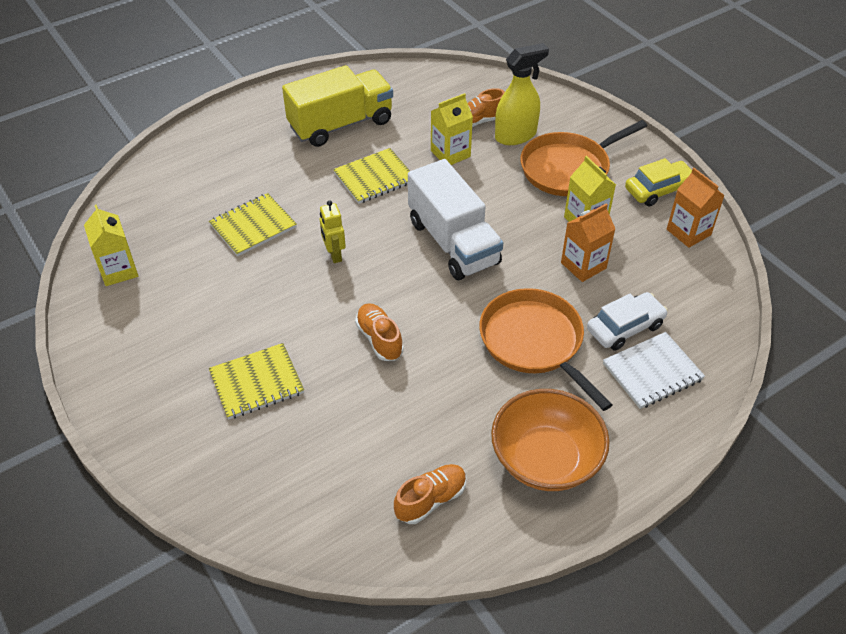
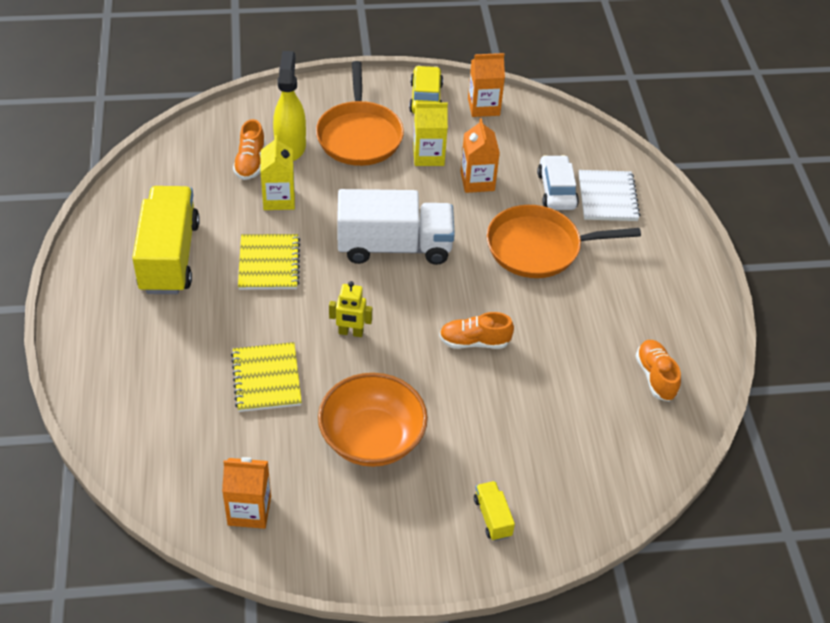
camera: 65 degrees left, 0 degrees up
yellow carton [84,204,138,286] -> orange carton [222,457,271,529]
yellow notebook [209,343,304,420] -> none
orange bowl [491,389,610,491] -> orange bowl moved to [318,373,428,467]
none -> yellow truck [474,481,515,541]

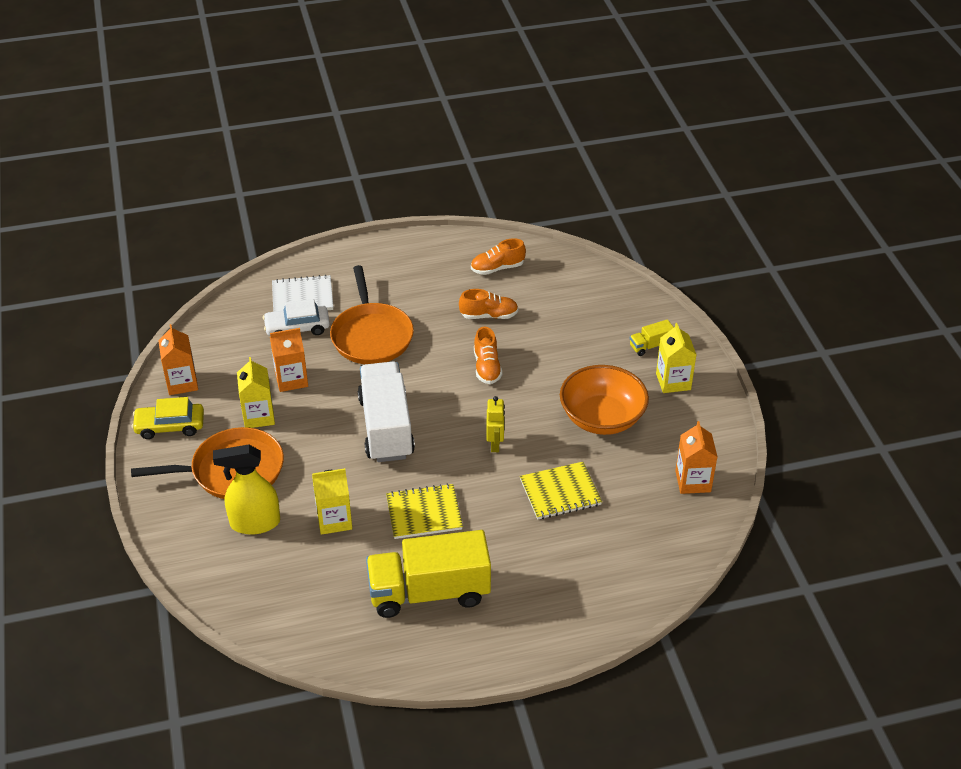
camera: 95 degrees left, 5 degrees down
orange shoe [233,119,265,180] -> orange shoe moved to [459,289,518,319]
none -> yellow carton [656,323,697,393]

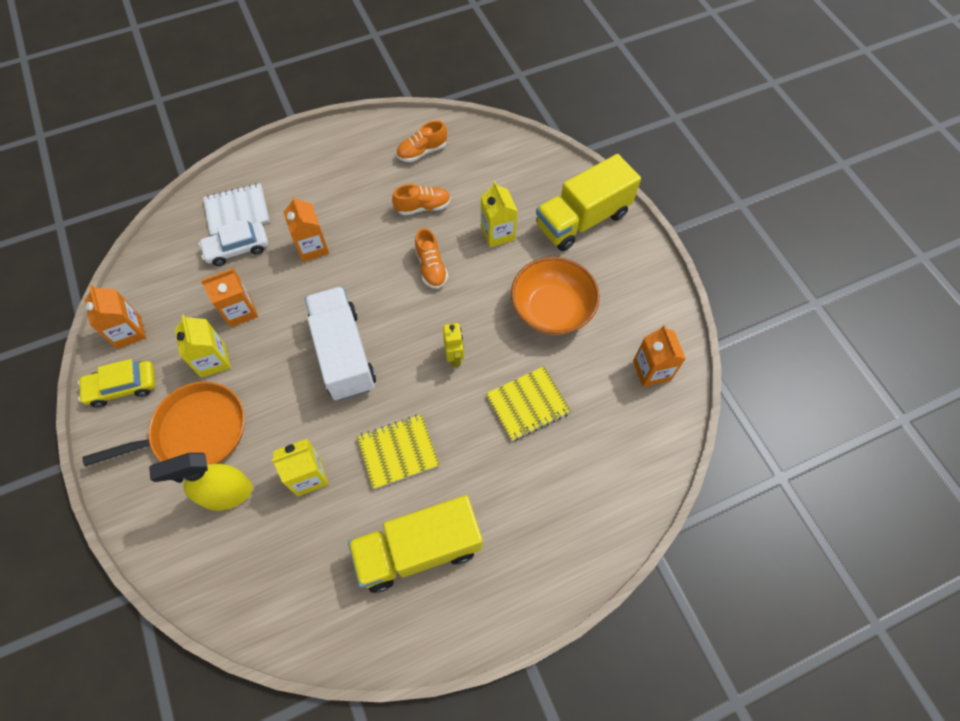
camera: 10 degrees left, 20 degrees up
orange pan [330,265,414,364] -> orange carton [283,196,329,262]
yellow truck [630,319,674,356] -> yellow truck [536,154,641,251], size x2.35
yellow carton [656,323,697,393] -> yellow carton moved to [481,181,518,247]

